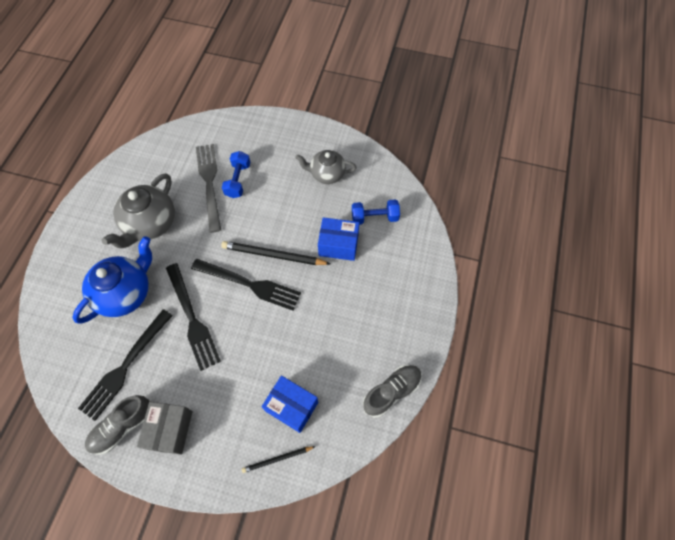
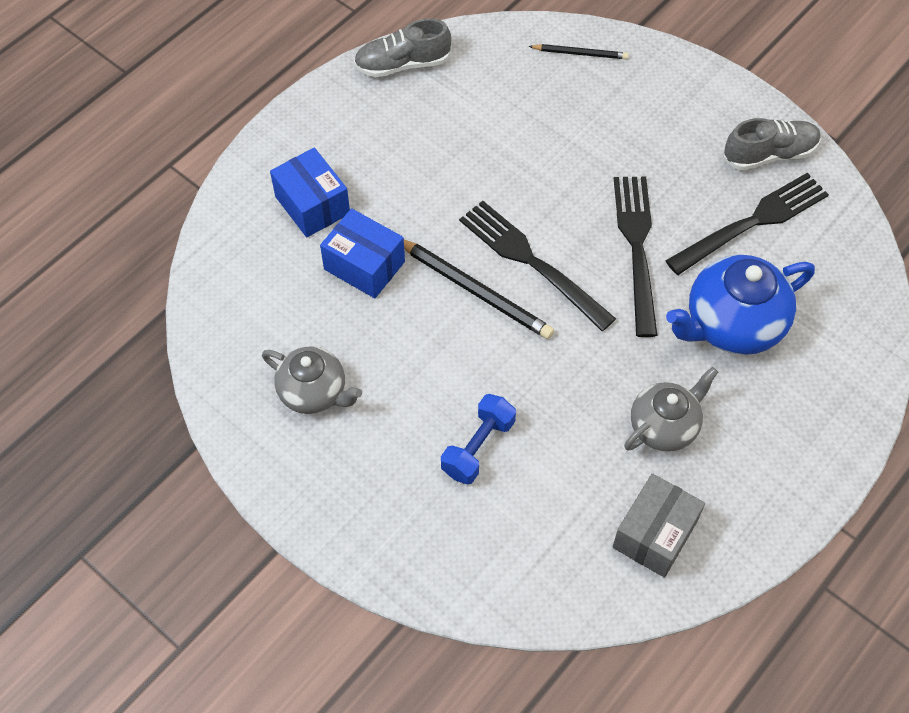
camera: 155 degrees left, 5 degrees down
grey teapot [102,173,175,249] -> grey teapot [624,367,718,452], size x0.65
grey box [137,402,193,455] -> grey box moved to [613,473,705,578]
grey fork [196,144,221,233] -> none
blue box [261,375,318,433] -> blue box moved to [270,148,350,237]
blue dumbbell [352,199,400,225] -> none

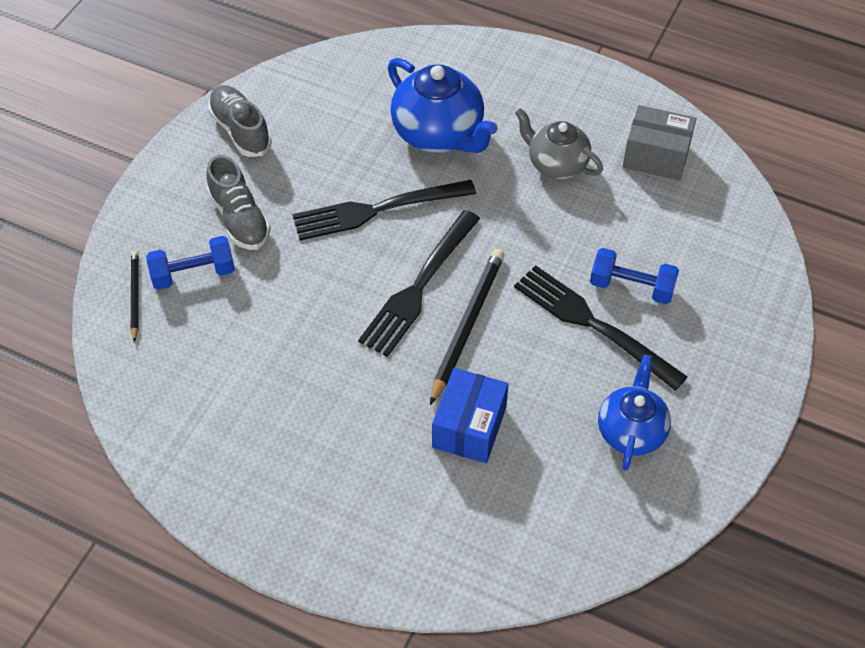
camera: 105 degrees left, 5 degrees down
grey teapot [262,346,362,414] -> blue teapot [598,354,671,471]
blue box [270,148,350,237] -> none
grey shoe [354,18,451,78] -> grey shoe moved to [206,155,271,250]
black fork [665,173,829,275] -> black fork moved to [514,265,687,391]
none -> blue dumbbell [146,236,235,290]

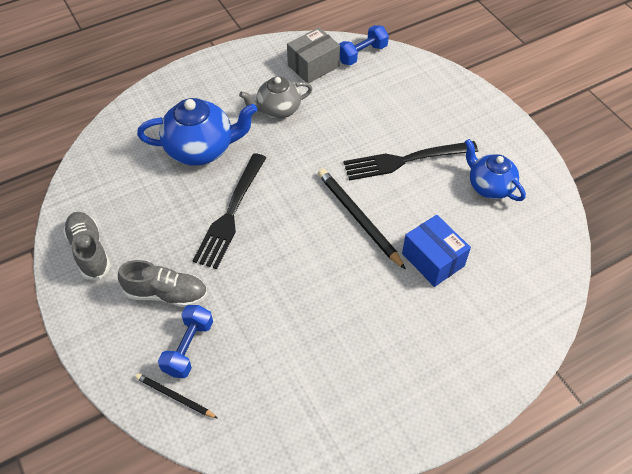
camera: 55 degrees left, 0 degrees up
grey shoe [208,85,272,157] -> grey shoe turned 60 degrees clockwise [63,212,111,280]
black fork [358,210,480,357] -> none
blue dumbbell [590,248,679,304] -> blue dumbbell moved to [339,25,389,65]

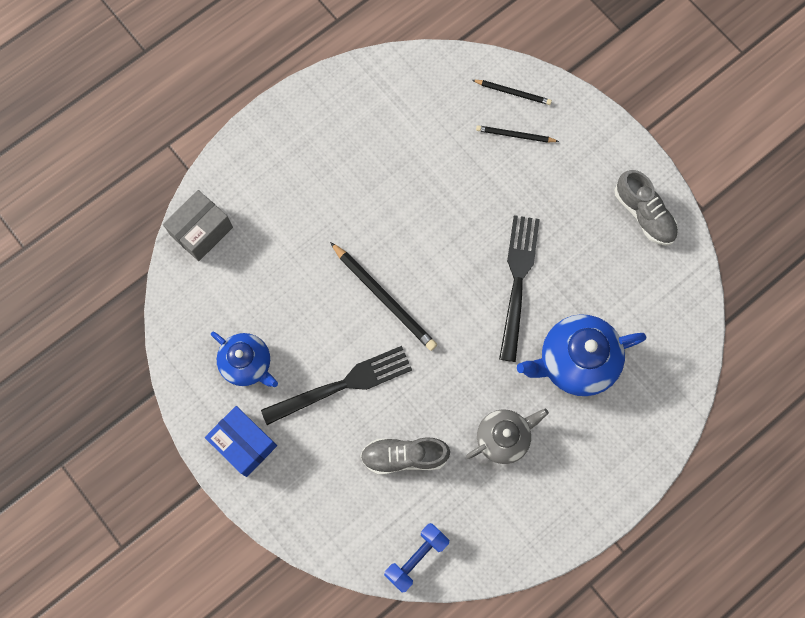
camera: 170 degrees right, 20 degrees up
grey shoe [118,260,208,307] -> grey shoe moved to [360,437,450,474]
blue dumbbell [158,305,213,378] -> black pencil [476,125,559,143]
grey box [287,27,340,83] -> grey box moved to [163,190,233,261]
blue box [402,215,471,287] -> blue box moved to [205,406,277,477]

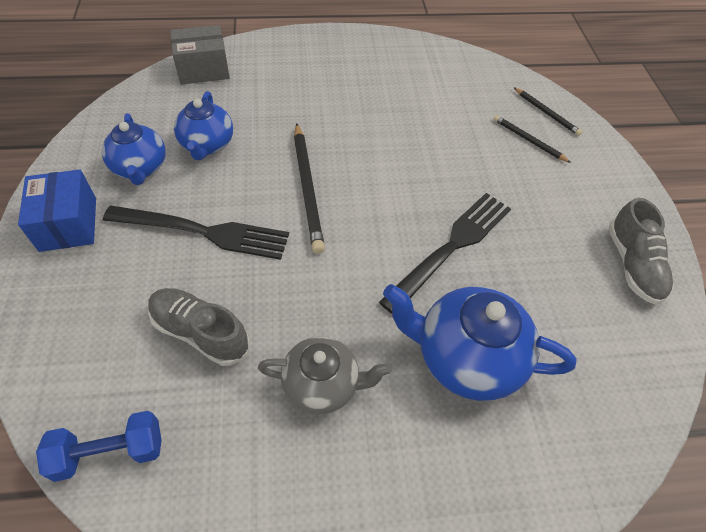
camera: 30 degrees right, 20 degrees down
none -> blue teapot [174,91,233,160]

